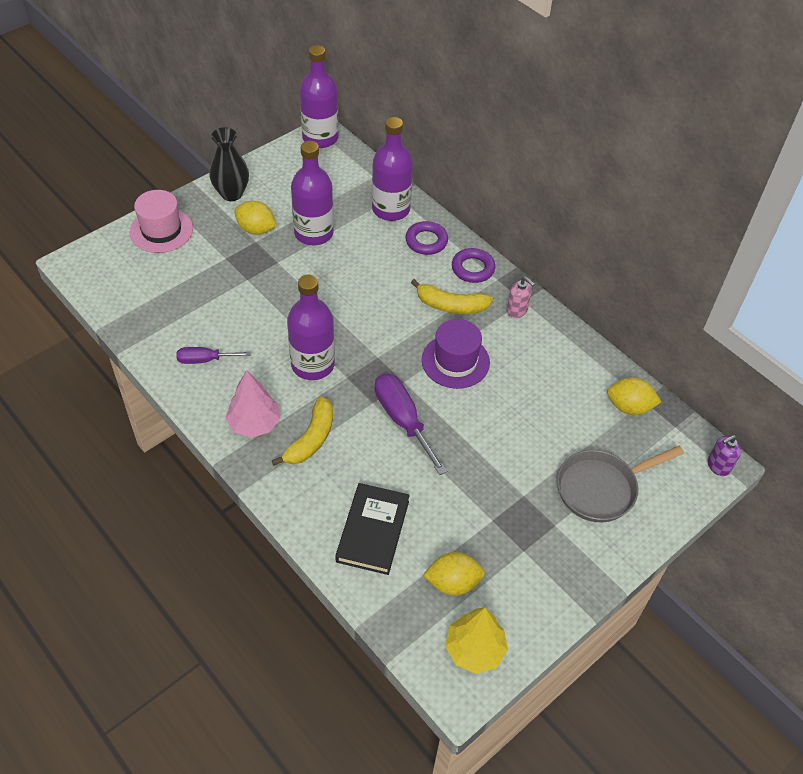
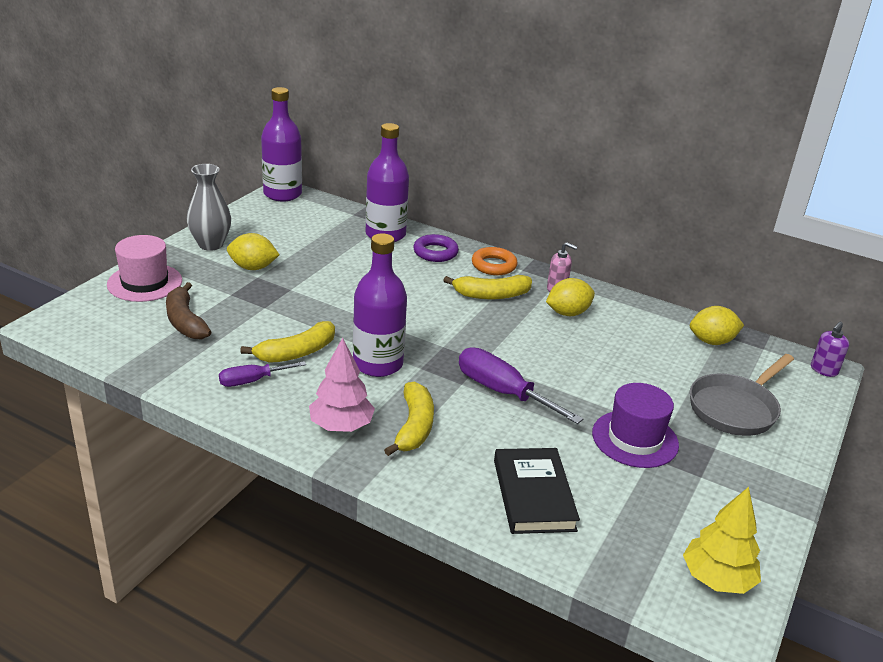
camera: 20 degrees left, 20 degrees down
black vase [209,127,249,201] -> grey vase [187,164,231,251]
purple bottle [291,141,334,245] -> none
purple hat [422,319,490,389] -> purple hat moved to [592,383,679,468]
yellow lemon [423,552,485,596] -> yellow lemon moved to [546,278,595,316]
purple ring [452,248,495,283] -> orange ring [472,247,518,275]
none -> brown banana [166,282,211,339]
none -> yellow banana [240,321,335,363]

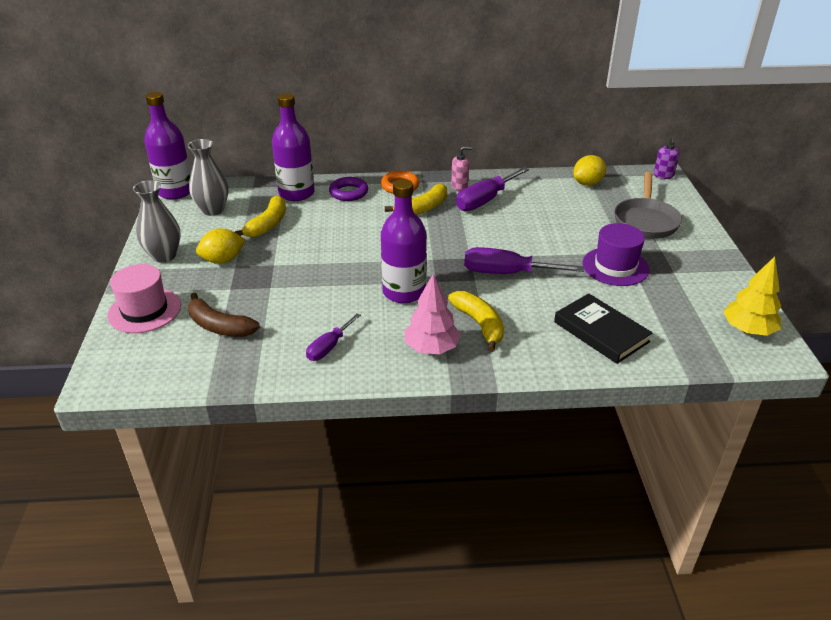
camera: 30 degrees left, 5 degrees up
yellow banana [240,321,335,363] -> yellow banana moved to [235,195,286,237]
yellow lemon [546,278,595,316] -> purple screwdriver [456,167,529,211]
none -> grey vase [188,139,229,216]

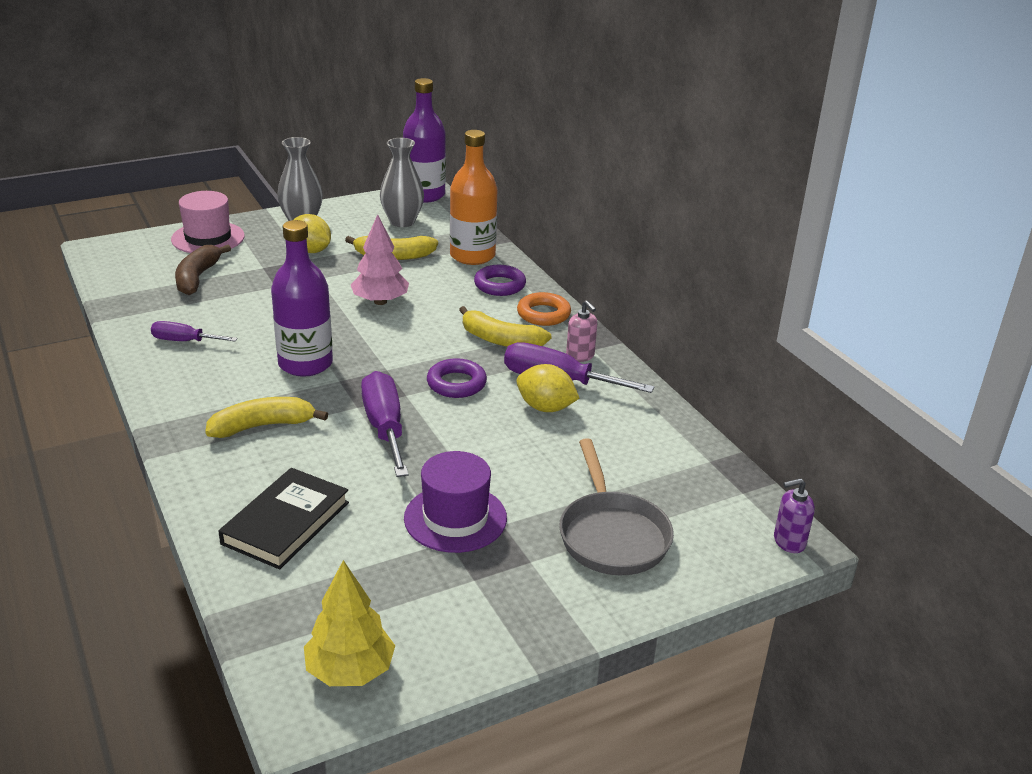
camera: 65 degrees right, 5 degrees down
purple bottle [272,93,315,201] -> orange bottle [450,130,497,265]
pink tree [404,274,461,354] -> pink tree moved to [351,214,409,305]
yellow banana [448,291,504,352] -> yellow banana turned 150 degrees counterclockwise [205,397,328,438]
yellow lemon [573,155,606,186] -> yellow lemon moved to [516,364,579,412]
grey pan [614,172,682,239] -> grey pan turned 90 degrees counterclockwise [559,438,674,575]
none -> purple ring [427,358,487,398]

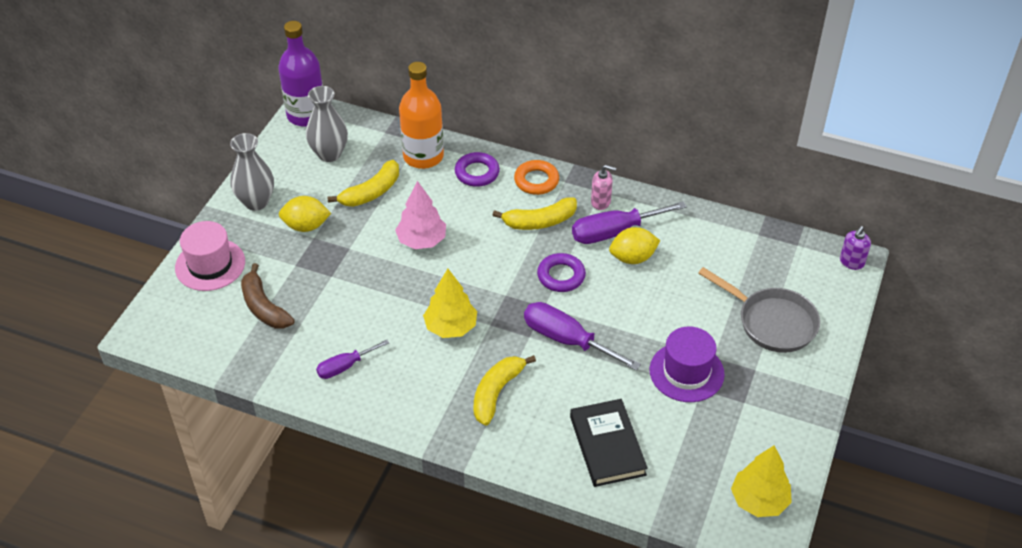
camera: 40 degrees left, 15 degrees up
purple bottle [271,220,333,377] -> yellow tree [423,269,477,338]

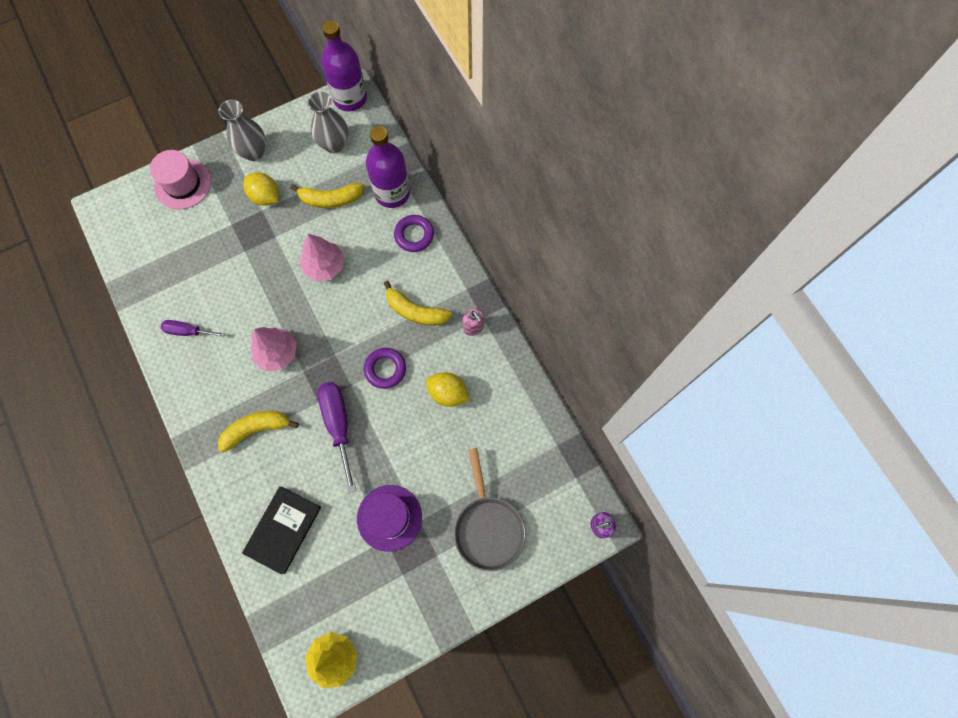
camera: 40 degrees right, 25 degrees up
brown banana [241,263,294,329] -> none
orange bottle [399,62,444,169] -> purple bottle [366,126,410,208]
yellow tree [423,269,477,338] -> pink tree [251,327,297,371]
orange ring [514,160,559,195] -> none
purple screwdriver [572,201,687,244] -> none

